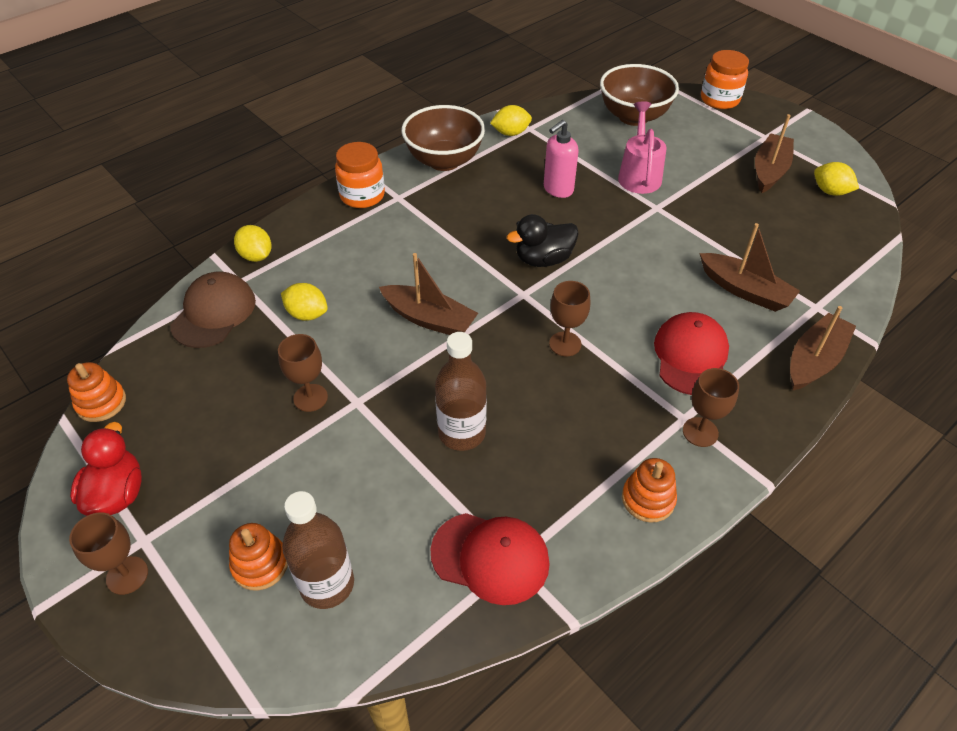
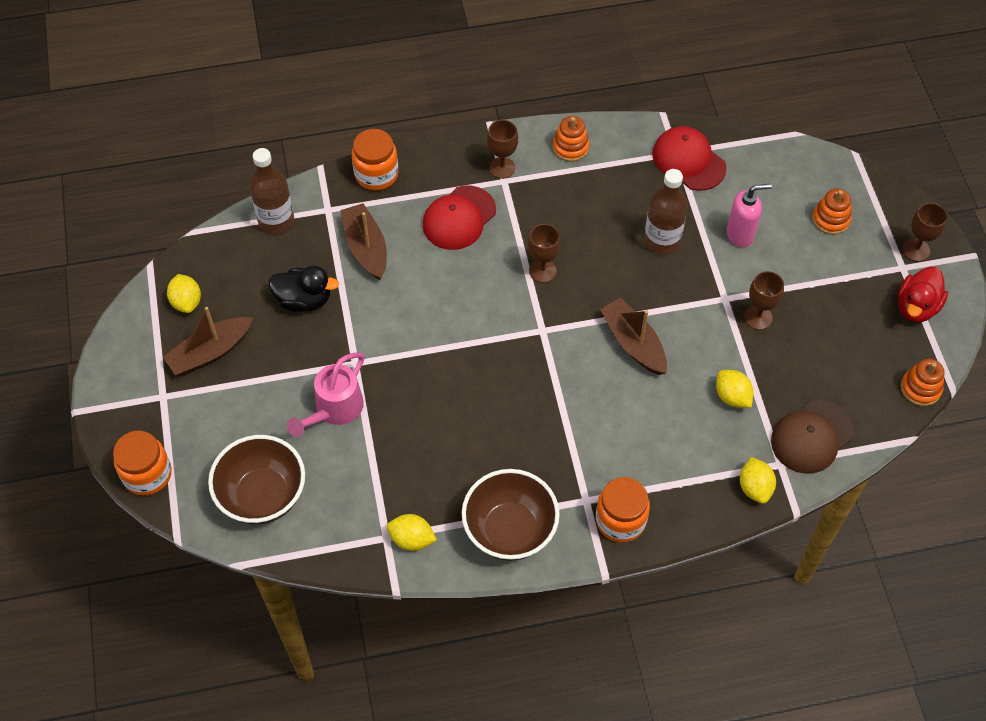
camera: 150 degrees left, 10 degrees up
brown bottle [282,491,354,609] -> brown bottle moved to [249,148,294,234]
black duck [507,214,579,267] -> black duck moved to [268,266,339,312]
pink soap dispenser [544,120,579,198] -> pink soap dispenser moved to [727,184,772,248]
brown boat [790,306,856,390] -> orange jar [352,129,398,190]

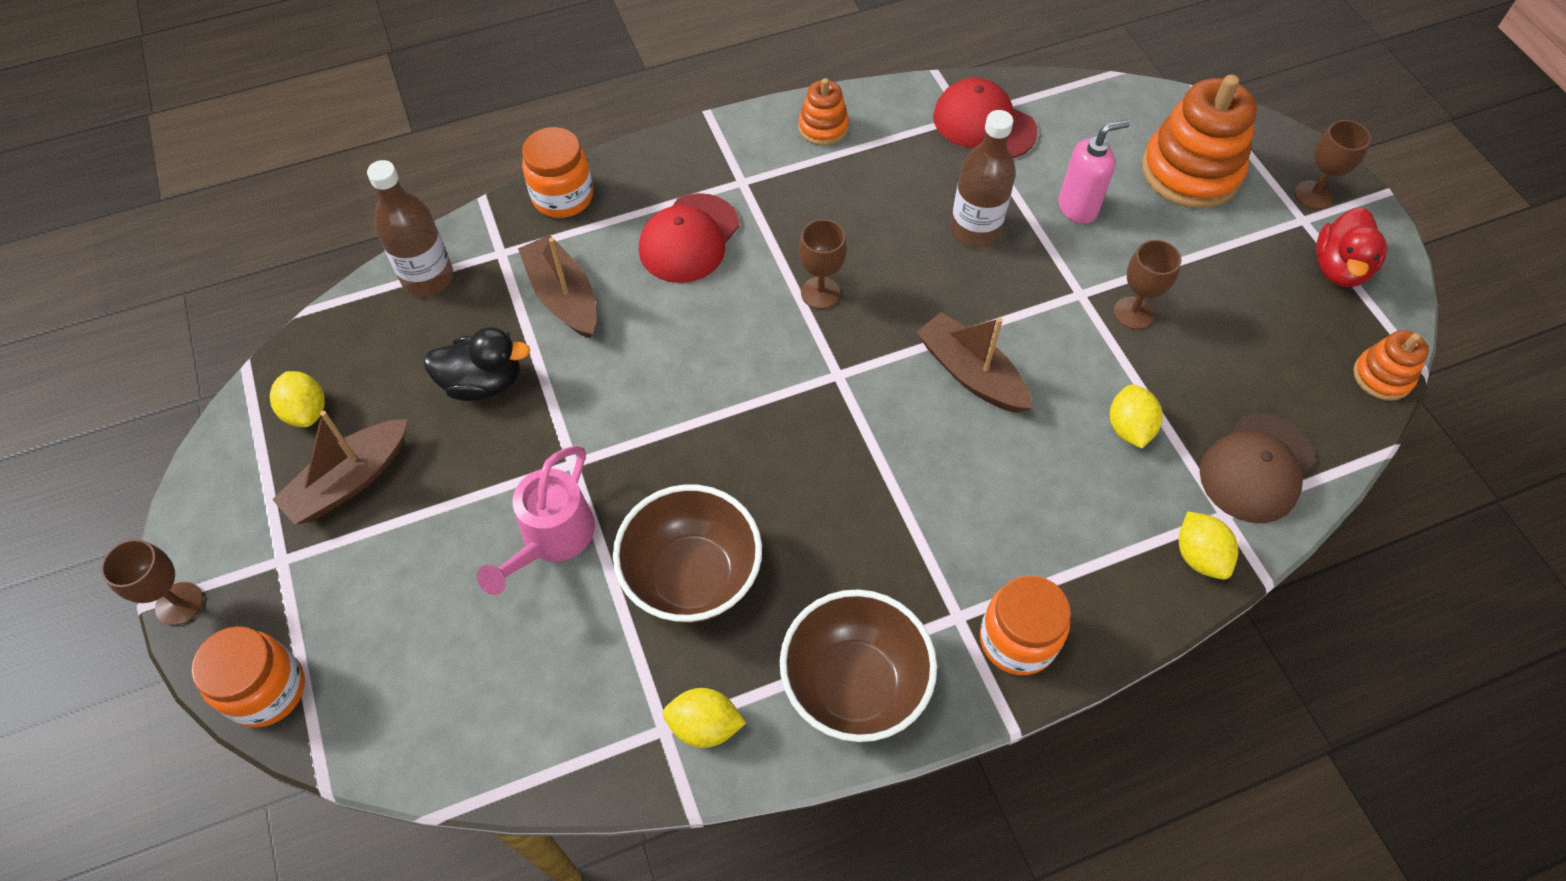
camera: 10 degrees left, 0 degrees up
brown bowl [208,435,305,525] -> brown bowl moved to [613,484,762,623]
brown goblet [487,120,518,179] -> brown goblet moved to [101,539,203,626]
yellow lemon [716,370,754,408] -> yellow lemon turned 45 degrees clockwise [1110,384,1162,448]
orange stacking toy [812,188,852,235] -> orange stacking toy [1142,75,1257,209], size x1.91

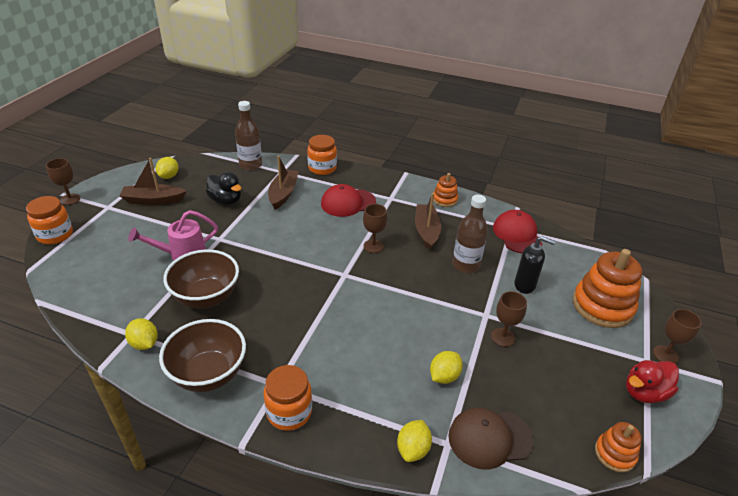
camera: 40 degrees right, 20 degrees down
brown boat [916,312,1033,413] -> brown boat moved to [415,193,441,250]
pink soap dispenser [1059,120,1130,224] -> black soap dispenser [514,236,555,294]

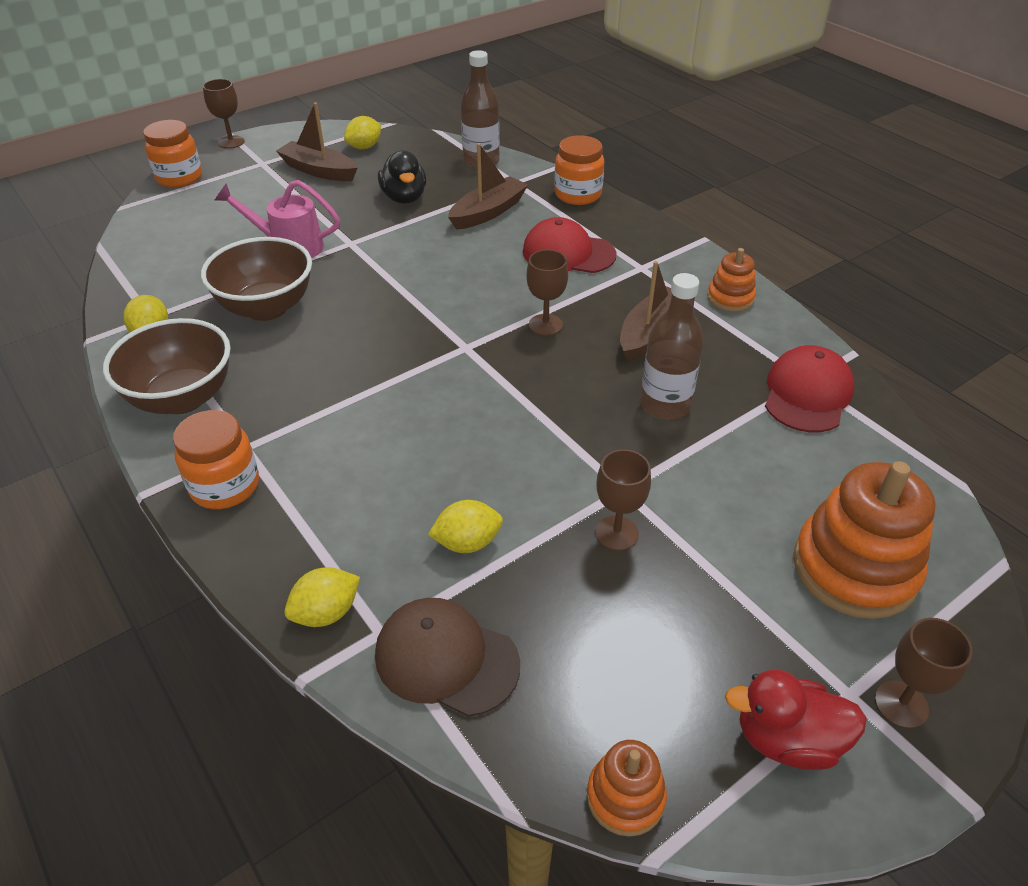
camera: 35 degrees right, 5 degrees up
black soap dispenser [514,236,555,294] -> none

